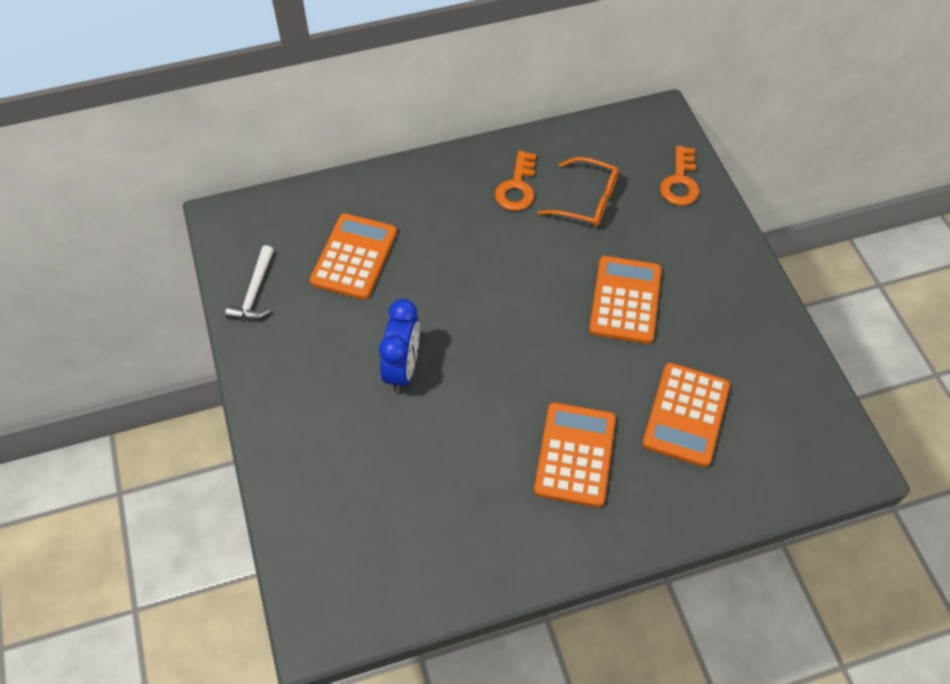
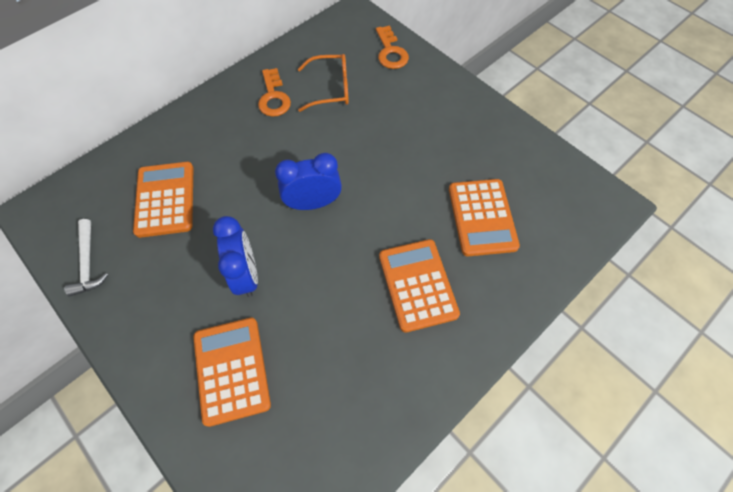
camera: 25 degrees left, 5 degrees up
orange calculator [589,256,662,344] -> orange calculator moved to [193,318,271,427]
none -> blue clock [275,153,342,210]

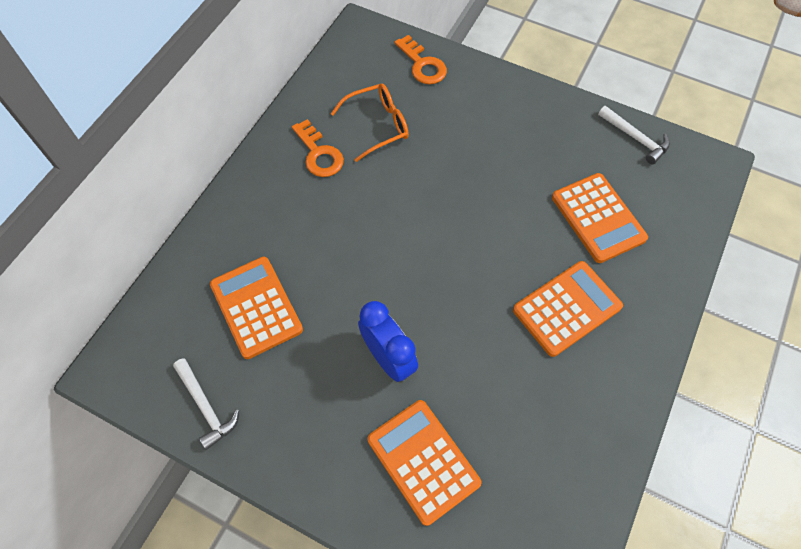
camera: 20 degrees left, 0 degrees up
blue clock [275,153,342,210] -> none
orange calculator [379,239,460,333] -> orange calculator turned 90 degrees clockwise [513,261,623,357]
none -> white hammer [598,106,670,164]

